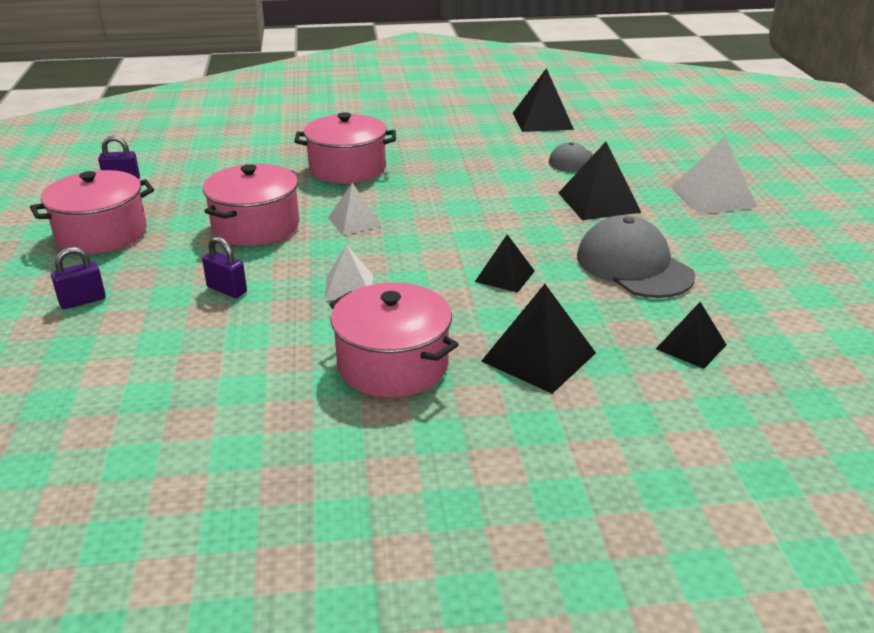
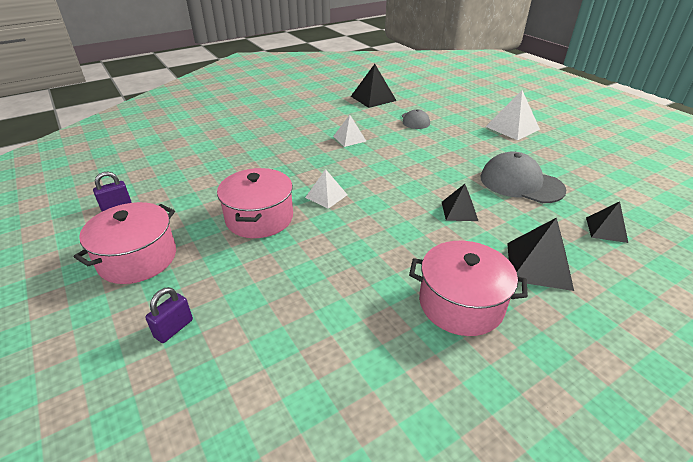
camera: 25 degrees left, 5 degrees up
purple padlock [202,236,247,298] -> none
pink pot [294,112,396,184] -> none
white pyramid [324,244,373,301] -> white pyramid moved to [333,115,366,147]
black pyramid [559,142,642,220] -> none

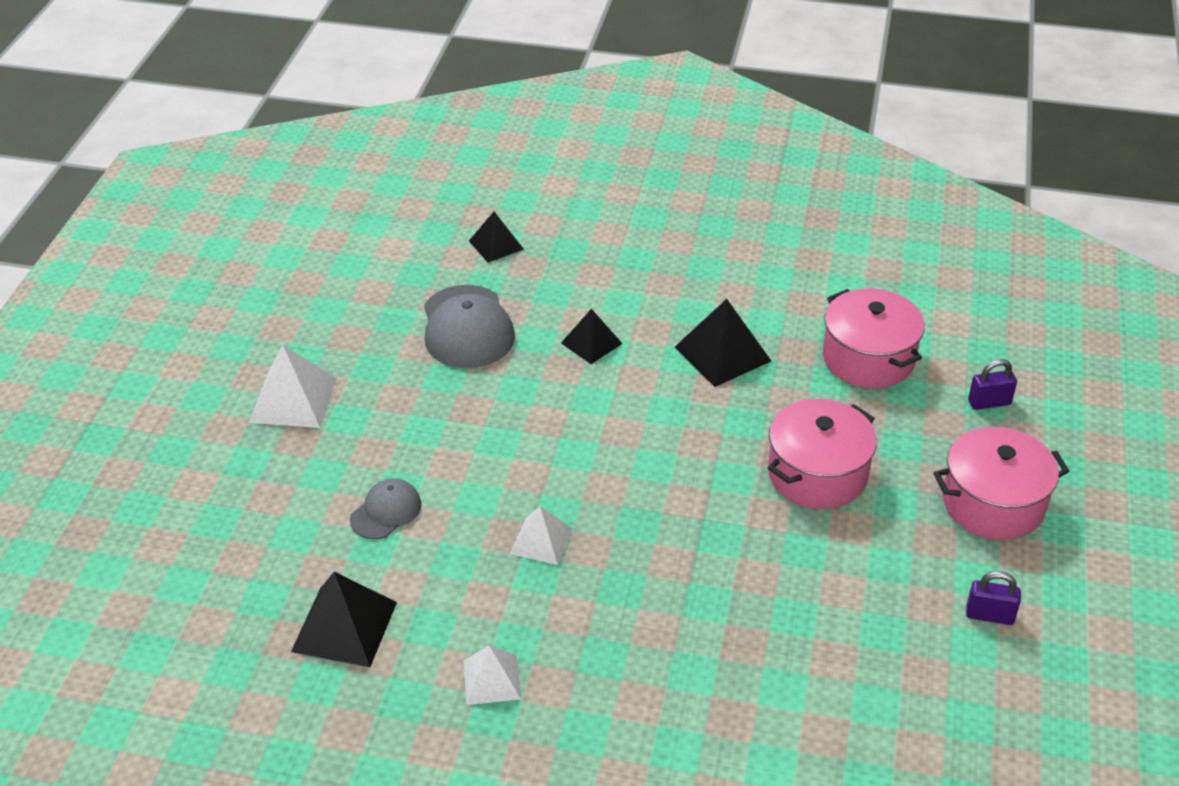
camera: 135 degrees left, 5 degrees up
white pyramid [305,169,347,209] -> white pyramid moved to [463,645,521,705]
pink pot [409,241,528,336] -> pink pot moved to [823,288,925,388]
black pyramid [507,217,574,291] -> black pyramid moved to [675,299,771,387]

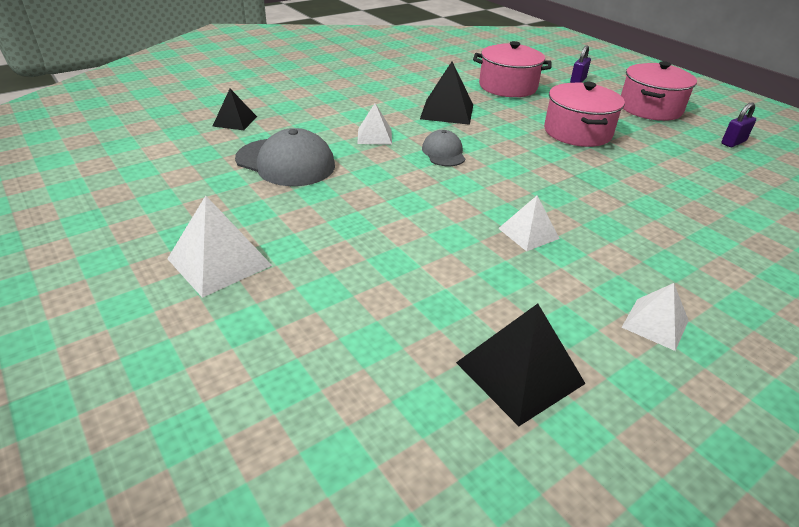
camera: 50 degrees left, 5 degrees down
grey cap [350,478,422,539] -> grey cap moved to [422,130,465,166]
black pyramid [561,309,623,364] -> white pyramid [357,103,392,145]

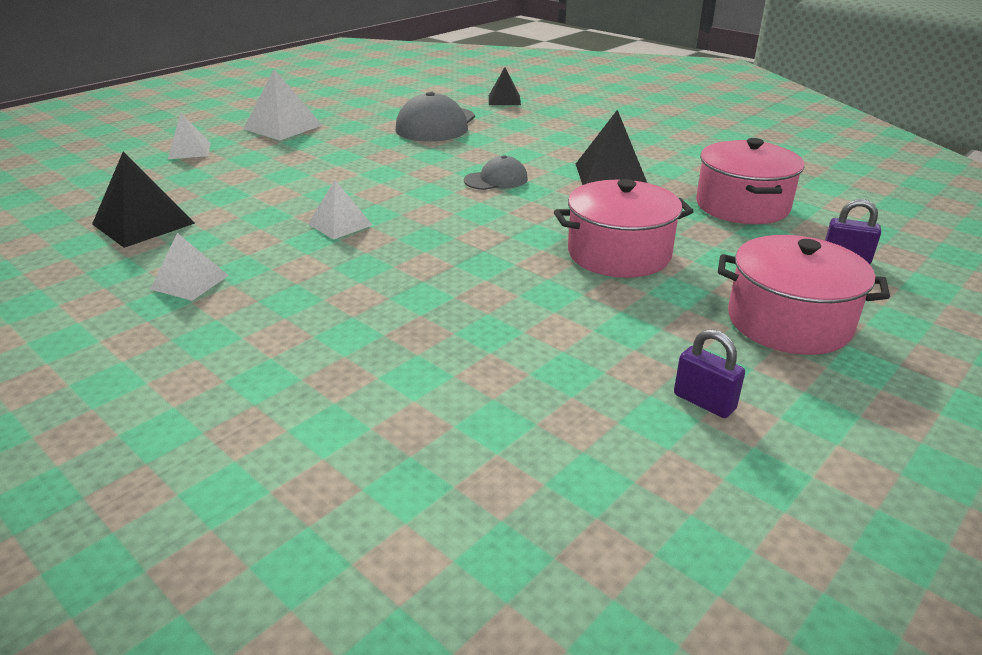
camera: 80 degrees right, 5 degrees down
white pyramid [357,103,392,145] -> white pyramid moved to [168,113,211,159]

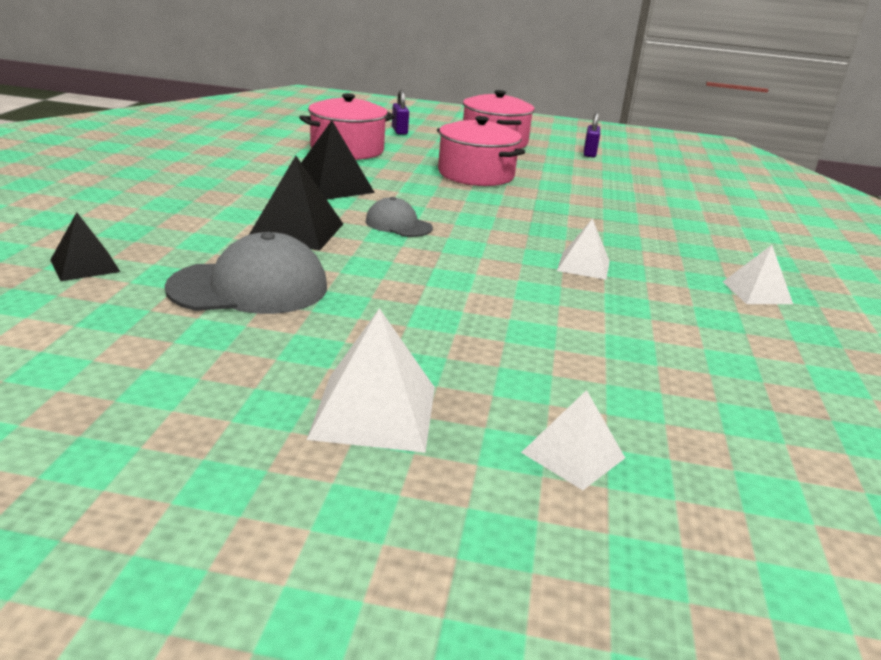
camera: 125 degrees left, 5 degrees down
black pyramid [92,151,195,248] -> black pyramid moved to [249,156,343,250]

